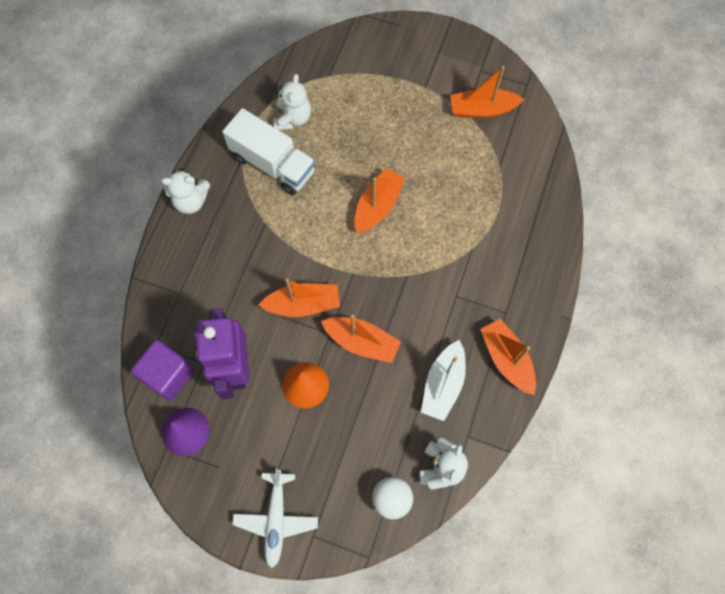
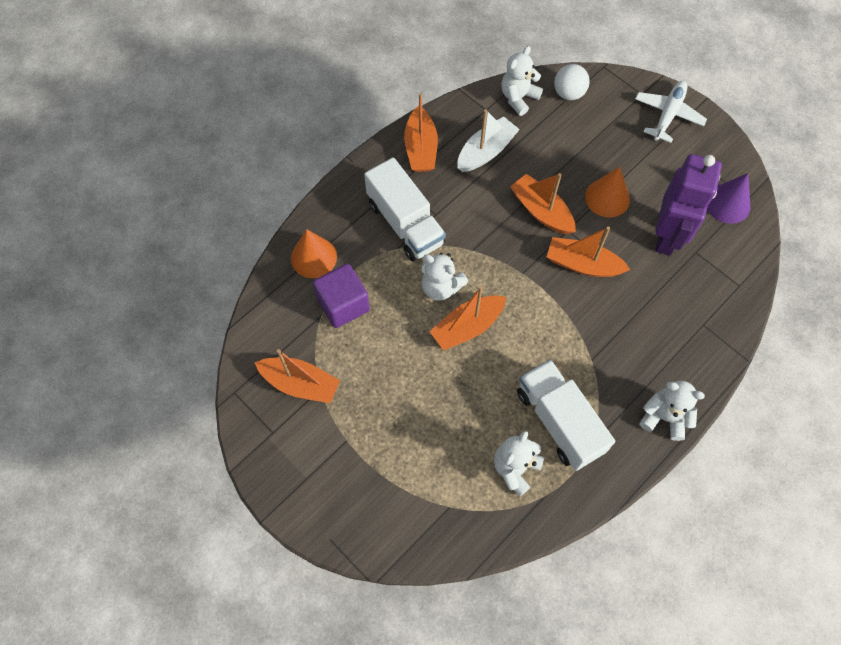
camera: 155 degrees left, 5 degrees down
purple cube [131,340,195,401] -> purple cube moved to [313,264,370,328]
none -> orange cone [291,229,337,278]
none -> white truck [364,157,446,261]
none -> white teddy bear [421,253,468,301]

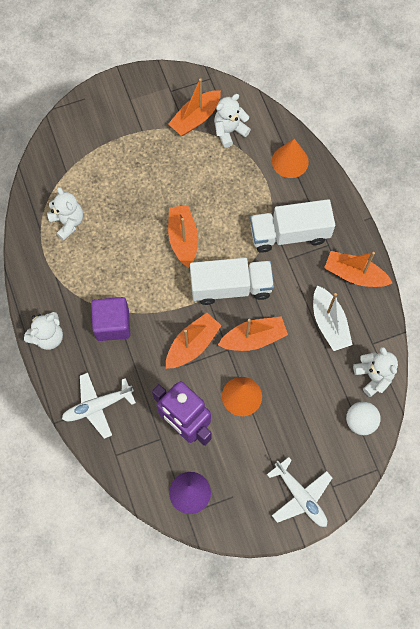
camera: 115 degrees right, 5 degrees up
purple cube [313,264,370,328] -> purple cube moved to [91,297,130,341]
white teddy bear [421,253,468,301] -> white teddy bear moved to [214,94,251,148]
white truck [517,359,615,471] -> white truck moved to [190,258,274,305]
none -> white plane [62,373,136,439]

